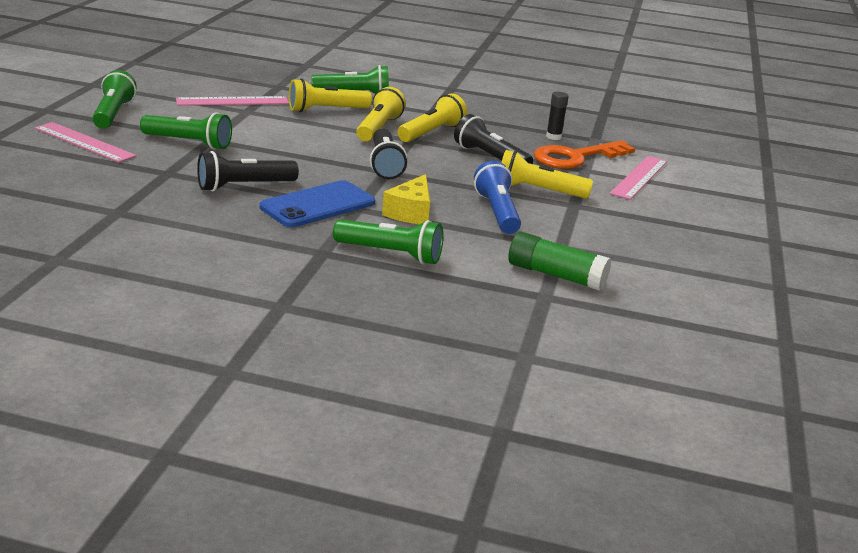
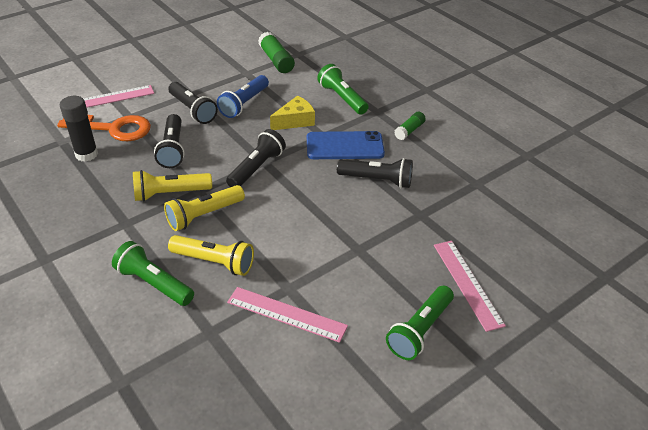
camera: 140 degrees left, 15 degrees up
green flashlight [140,113,232,150] -> none
yellow flashlight [501,150,593,199] -> black flashlight [168,82,218,124]
black glue stick [546,92,569,140] -> black glue stick [60,96,98,162], size x1.60
none -> green glue stick [394,112,426,140]

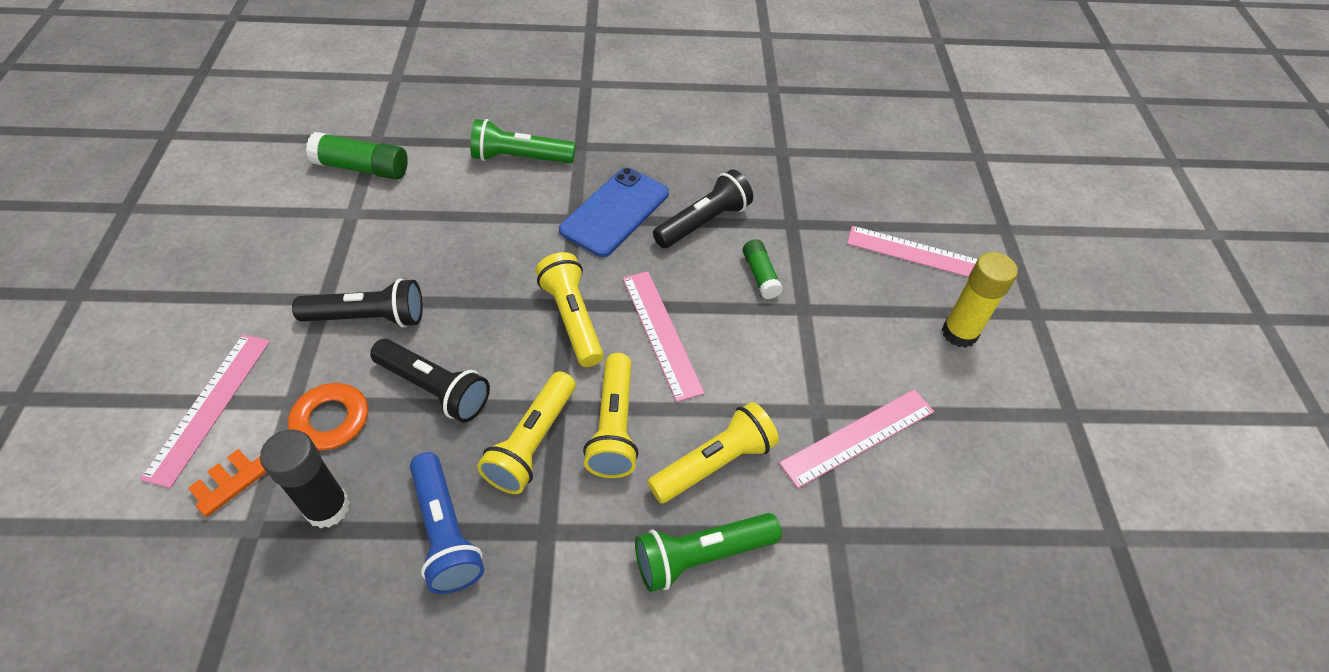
camera: 55 degrees left, 10 degrees up
blue flashlight [217,75,269,118] -> blue flashlight moved to [410,452,484,594]
black flashlight [226,129,286,187] -> yellow flashlight [535,252,604,367]
yellow cheese [270,96,315,130] -> none
green flashlight [386,286,454,360] -> yellow glue stick [942,252,1018,348]
green glue stick [394,112,426,140] -> green glue stick moved to [743,239,783,299]
none -> pink ruler [623,271,704,402]

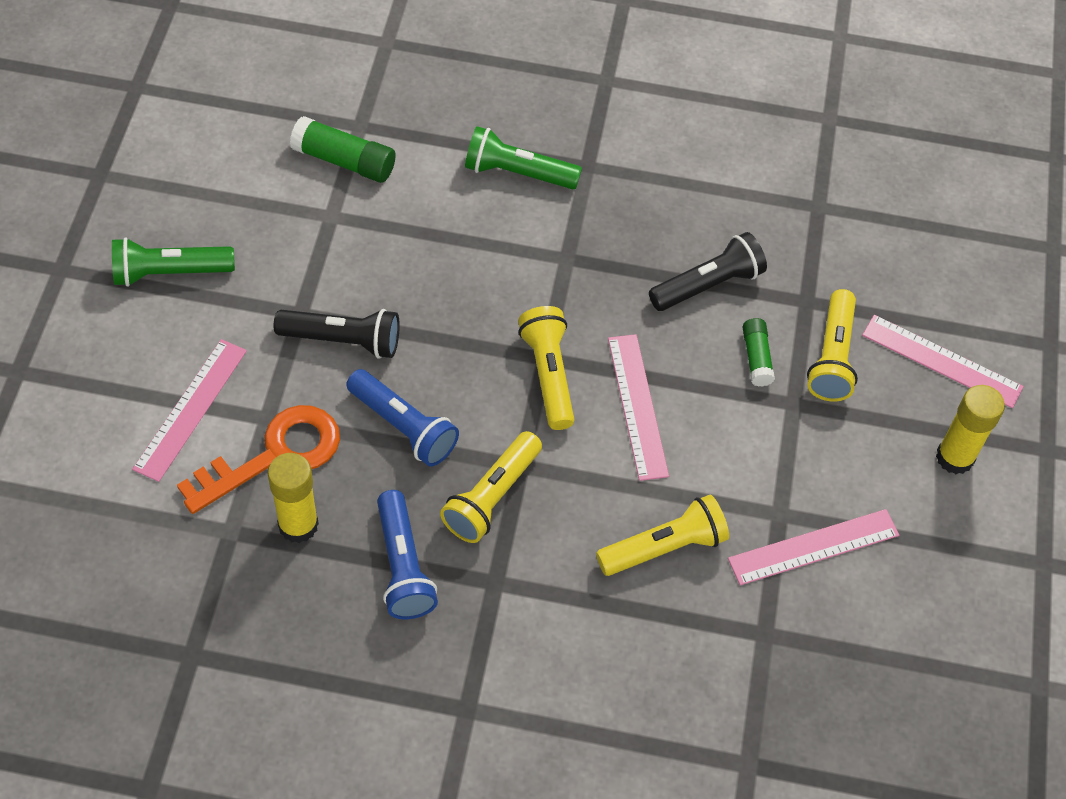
camera: 10 degrees right, 5 degrees up
black glue stick [260,429,350,529] -> yellow glue stick [267,453,319,543]
black flashlight [370,339,490,423] -> blue flashlight [346,369,459,467]
blue phone [559,167,669,257] -> none
yellow flashlight [583,353,639,478] -> yellow flashlight moved to [807,289,858,402]
green flashlight [635,513,782,592] -> green flashlight moved to [112,237,235,287]

